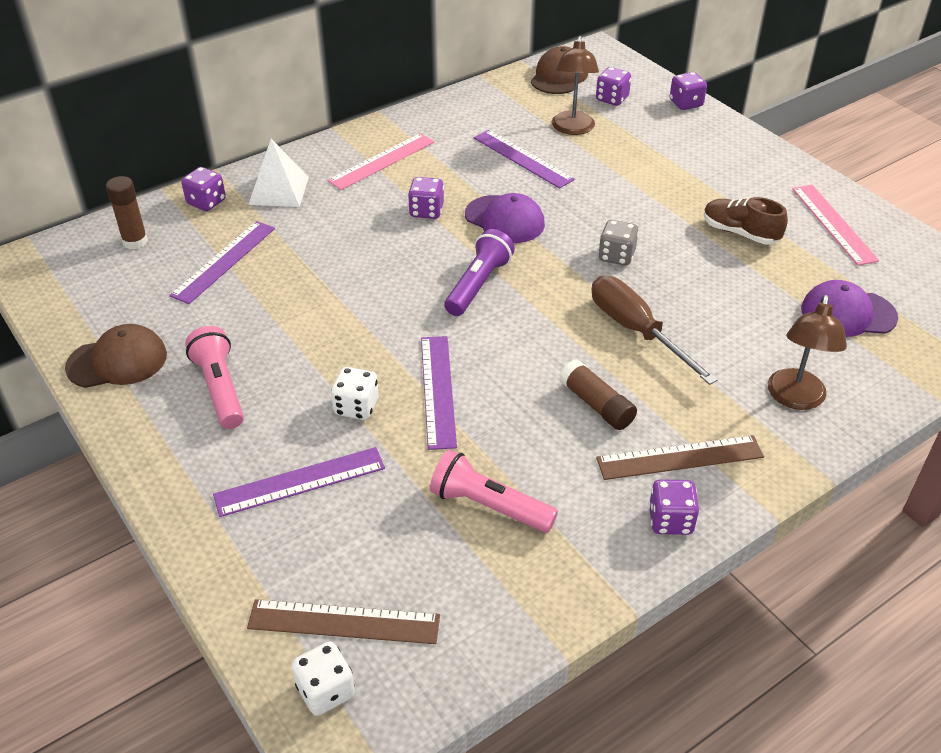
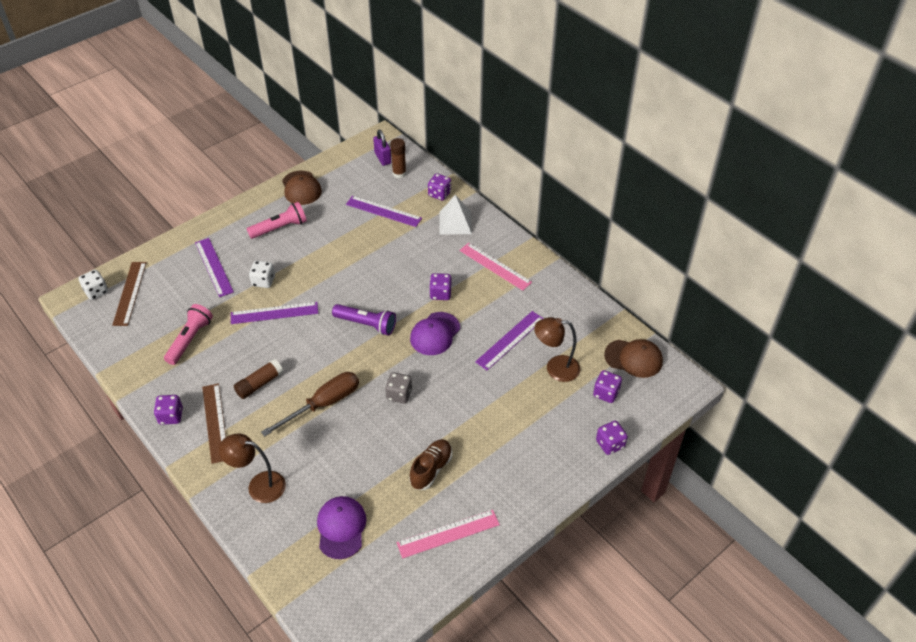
camera: 85 degrees right, 5 degrees up
none -> purple padlock [373,130,391,166]

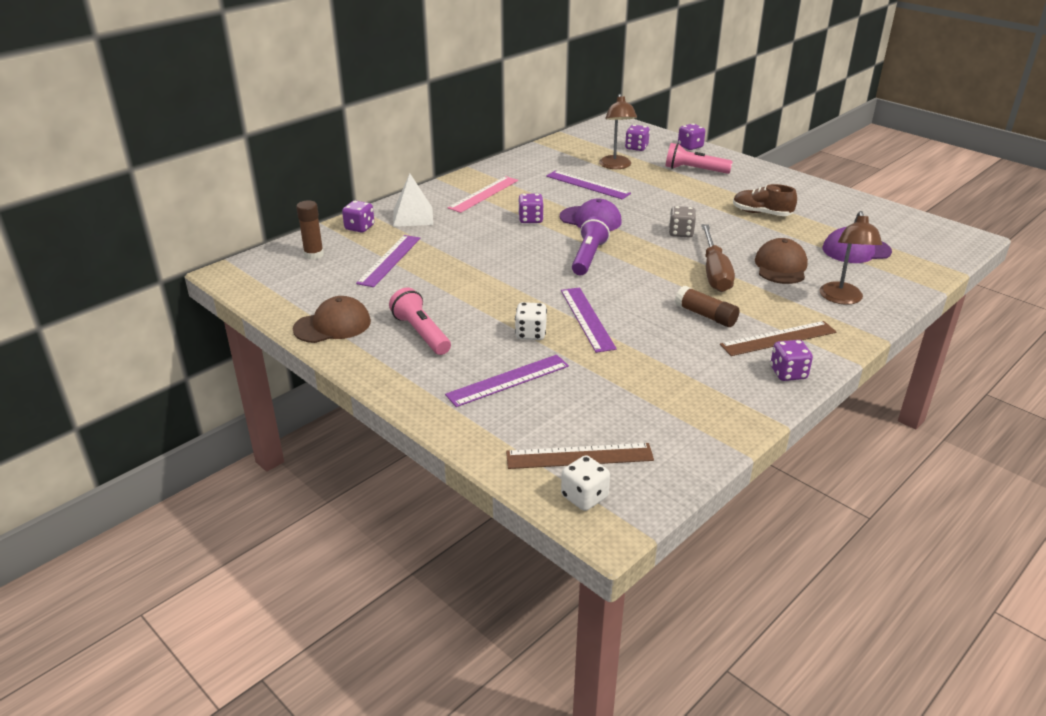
camera: 95 degrees left, 15 degrees down
pink flashlight [164,304,213,365] -> pink flashlight moved to [666,143,733,174]
brown screwdriver [261,372,359,437] -> brown screwdriver turned 135 degrees counterclockwise [701,224,735,292]
purple padlock [373,130,391,166] -> none
pink ruler [397,510,500,559] -> none
brown cap [604,339,663,378] -> brown cap moved to [755,238,808,284]

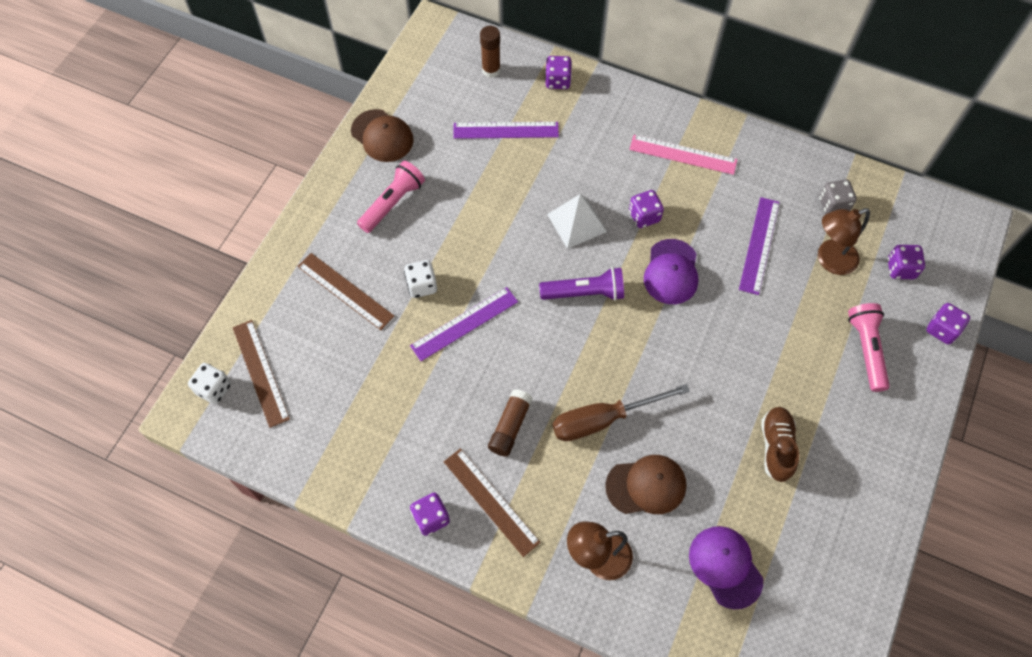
camera: 70 degrees right, 30 degrees up
white pyramid [393,174,433,227] -> white pyramid moved to [547,194,607,249]
purple ruler [445,355,569,407] -> brown ruler [297,253,394,330]
grey dice [669,206,696,237] -> grey dice moved to [819,179,857,214]

